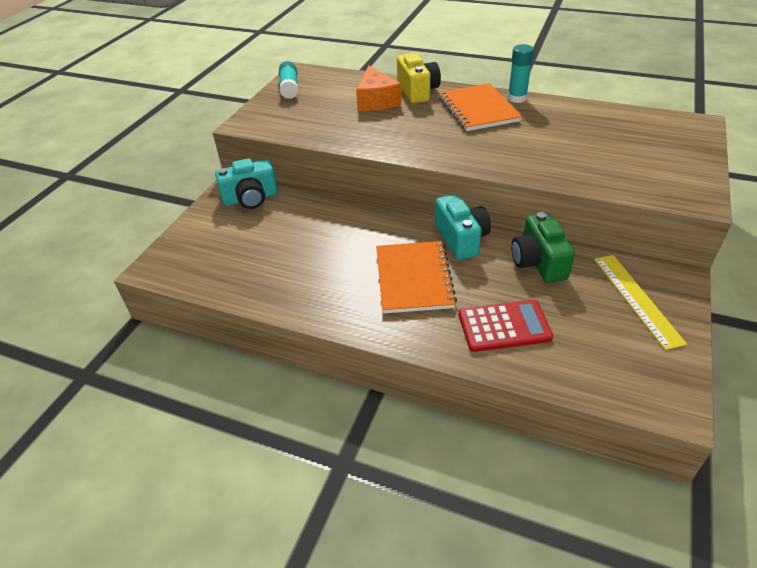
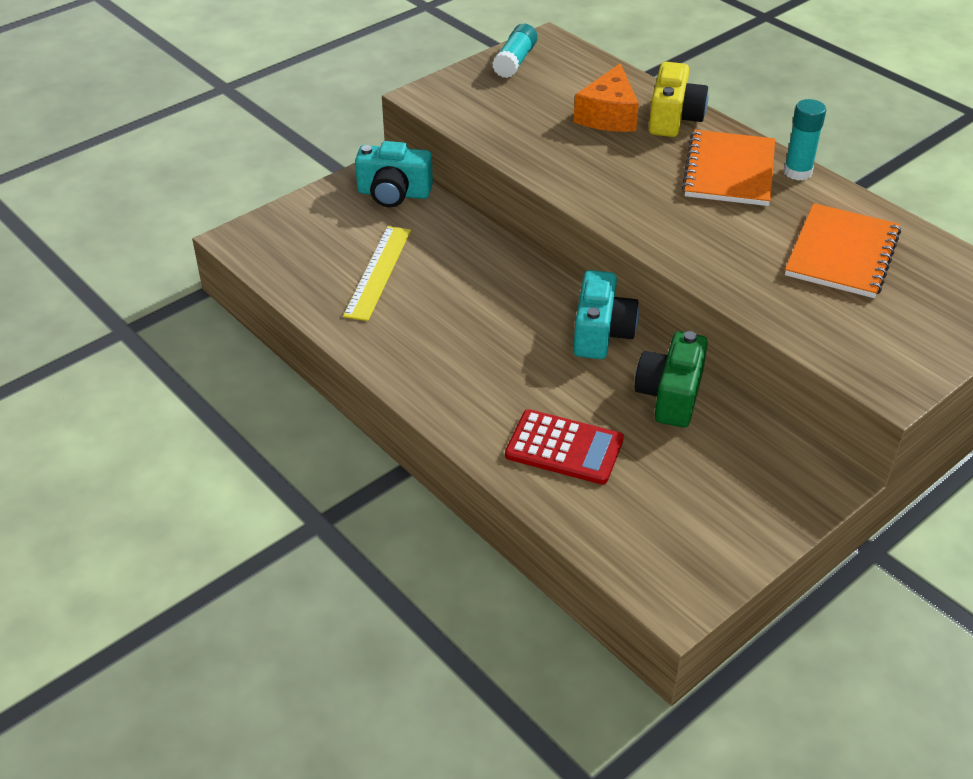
camera: 25 degrees right, 0 degrees up
orange notebook [376,241,457,314] -> orange notebook moved to [785,203,901,298]
yellow ruler [594,255,687,350] -> yellow ruler moved to [343,226,411,321]

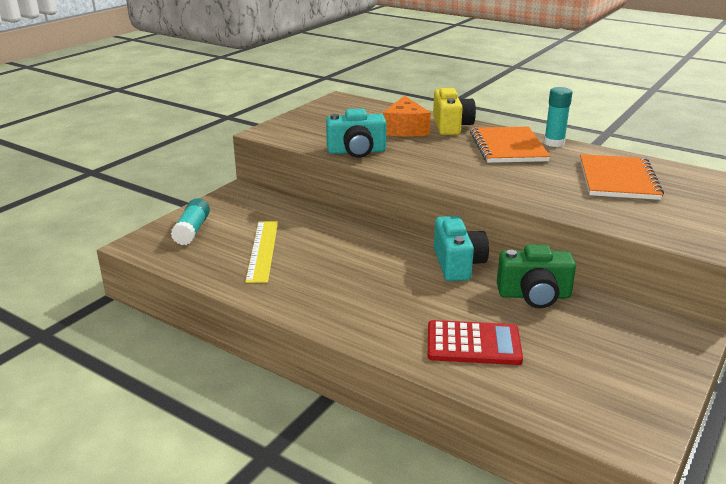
camera: 15 degrees left, 15 degrees down
turquoise camera [355,141,433,207] -> turquoise camera moved to [326,109,387,158]
turquoise glue stick [492,24,537,78] -> turquoise glue stick moved to [171,198,210,245]
green camera [634,331,708,428] -> green camera turned 90 degrees counterclockwise [497,245,576,308]

